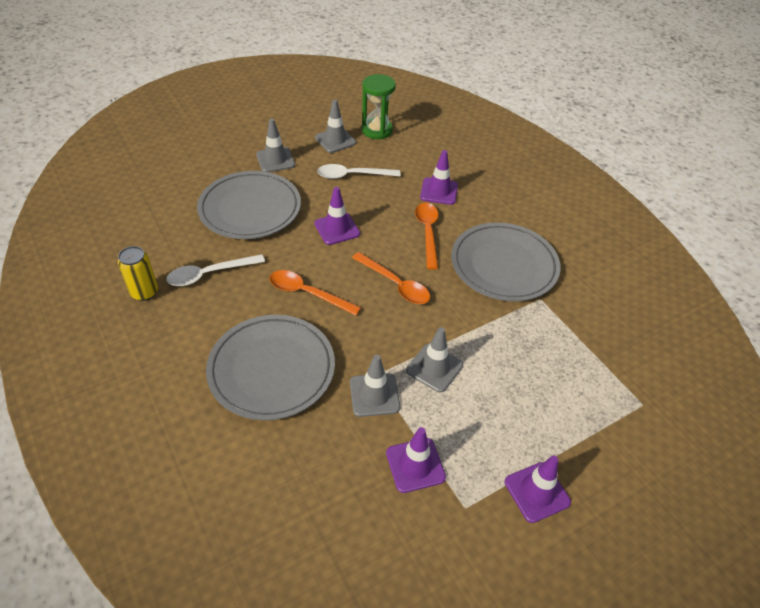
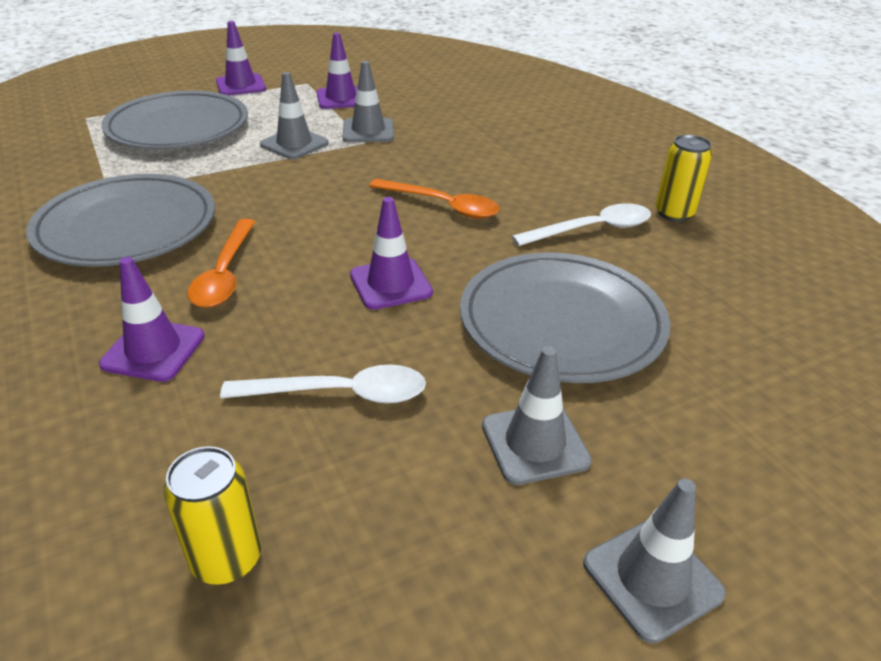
camera: 175 degrees left, 10 degrees down
grey plate [206,315,335,420] -> grey plate moved to [101,91,248,149]
grey traffic cone [315,99,356,153] -> grey traffic cone moved to [583,479,726,643]
orange spoon [352,252,430,304] -> none
green hourglass [362,74,396,139] -> yellow can [163,446,261,585]

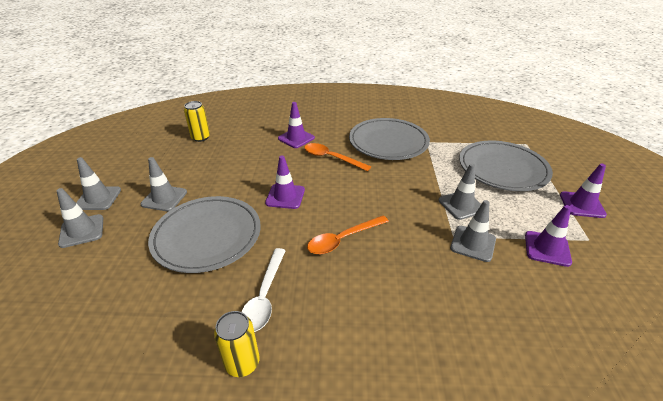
camera: 120 degrees right, 0 degrees up
white spoon [220,364,426,404] -> none
none -> grey traffic cone [56,188,103,248]

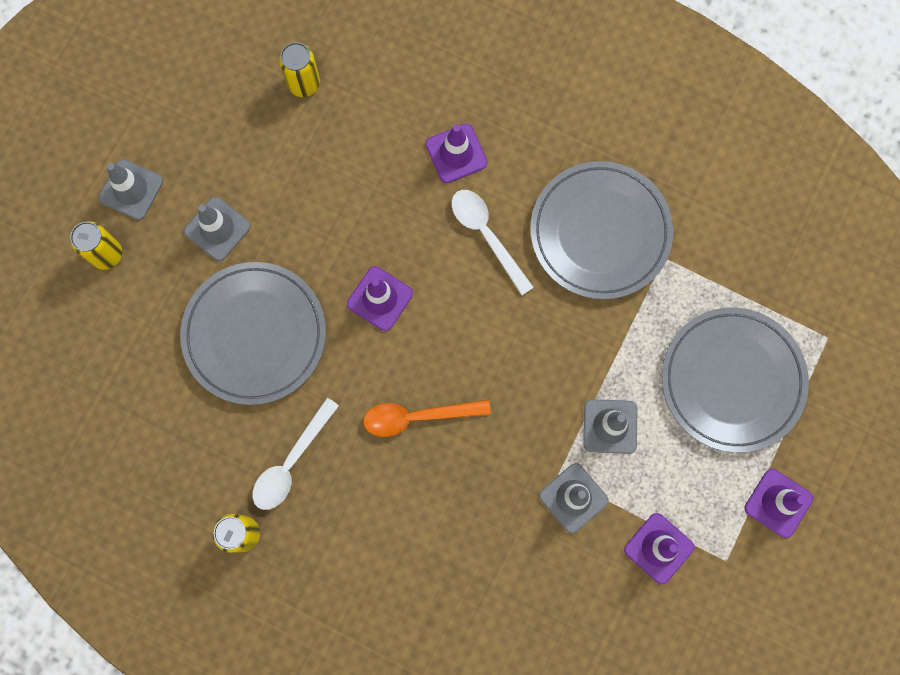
camera: 25 degrees right, 40 degrees up
grey traffic cone [56,188,103,248] -> yellow can [70,221,122,270]
orange spoon [304,143,371,171] -> white spoon [452,190,534,295]

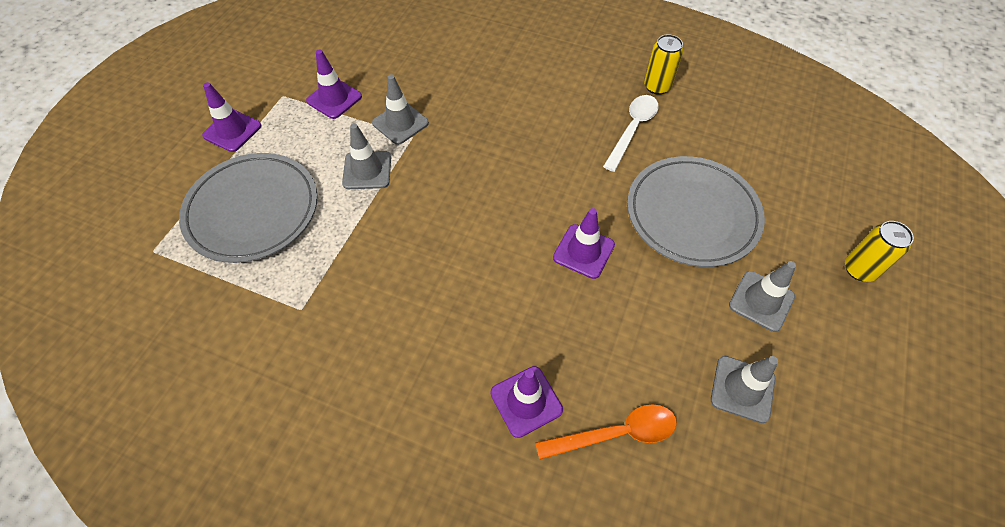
camera: 175 degrees right, 20 degrees down
grey traffic cone [99,159,163,220] -> grey traffic cone moved to [711,356,778,423]
yellow can [279,42,320,97] -> none
orange spoon [363,400,491,437] -> orange spoon moved to [535,404,677,460]
white spoon [452,190,534,295] -> none
grey plate [530,161,673,299] -> none

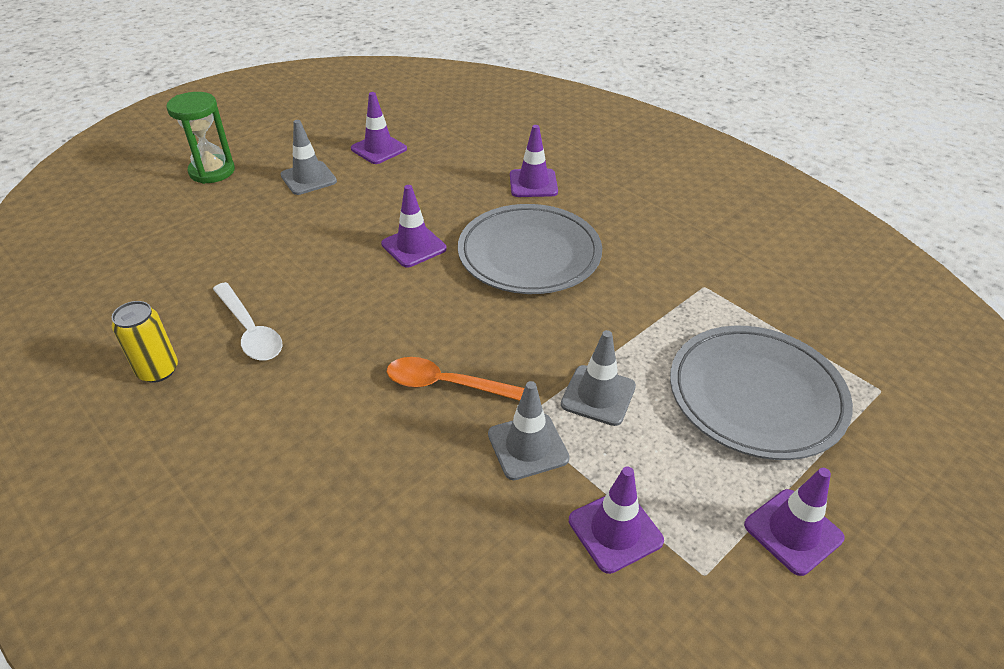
camera: 155 degrees left, 15 degrees down
orange spoon [535,404,677,460] -> orange spoon moved to [387,357,524,401]
white spoon [603,95,659,172] -> white spoon turned 90 degrees counterclockwise [213,282,283,360]
grey plate [627,156,765,267] -> grey plate moved to [458,204,602,294]
grey traffic cone [711,356,778,423] -> purple traffic cone [351,92,407,164]
yellow can [845,221,914,282] -> green hourglass [166,92,235,184]

